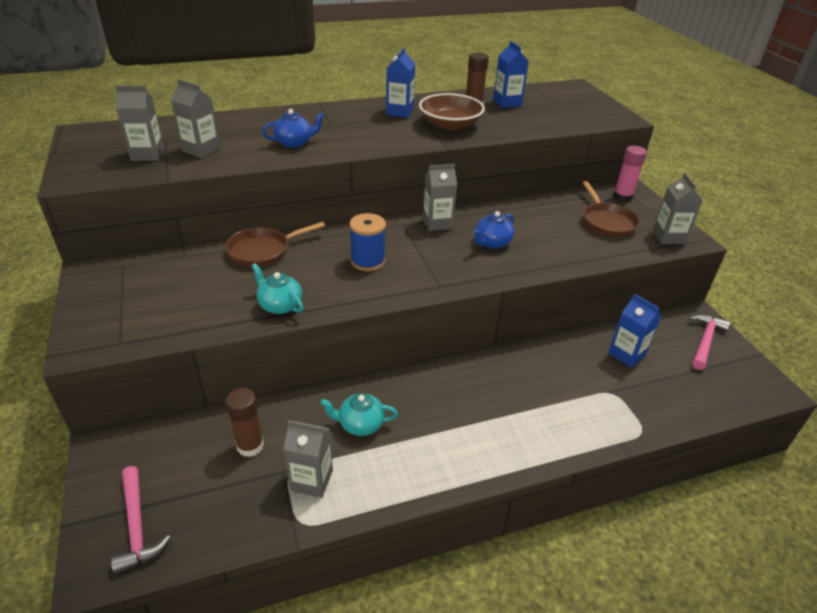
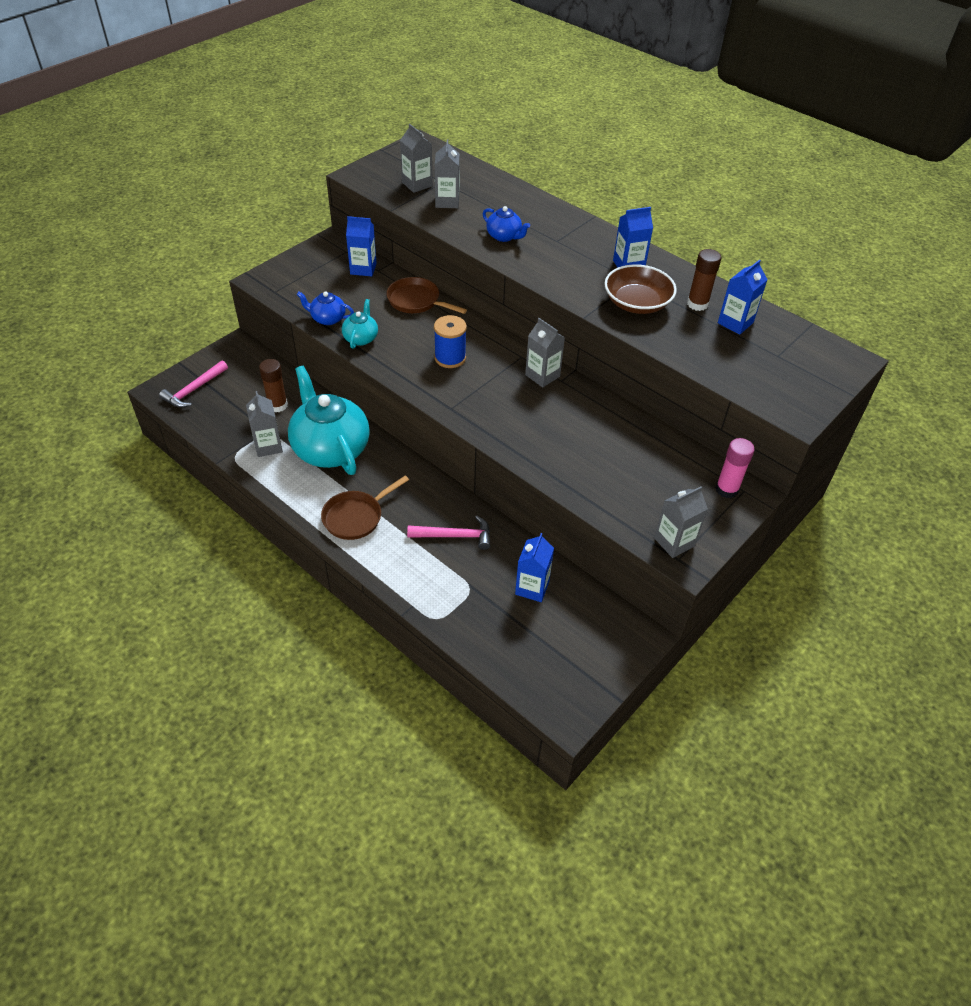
camera: 60 degrees right, 10 degrees up
turquoise teapot [320,393,398,436] -> turquoise teapot [288,366,370,475], size x2.16
blue teapot [473,211,514,248] -> blue teapot moved to [296,292,354,325]
brown pan [583,181,640,237] -> brown pan moved to [321,476,409,540]
pink hammer [689,314,730,370] -> pink hammer moved to [407,516,490,550]
none -> blue carton [346,216,377,276]

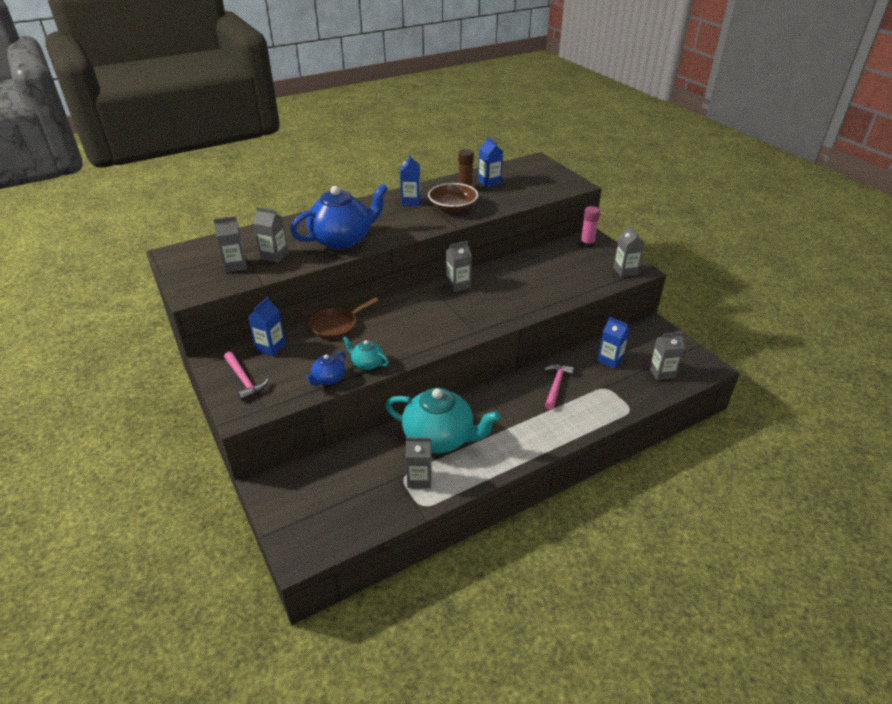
camera: 70 degrees left, 10 degrees down
pink hammer [159,360,228,408] -> pink hammer moved to [224,352,268,401]
brown glue stick [259,359,288,412] -> none
turquoise teapot [288,366,370,475] -> turquoise teapot turned 150 degrees counterclockwise [385,388,500,453]
brown pan [321,476,409,540] -> none
blue spool [434,315,467,368] -> none
blue teapot [483,206,530,242] -> blue teapot [290,184,388,250], size x2.16
none -> grey carton [649,332,684,380]

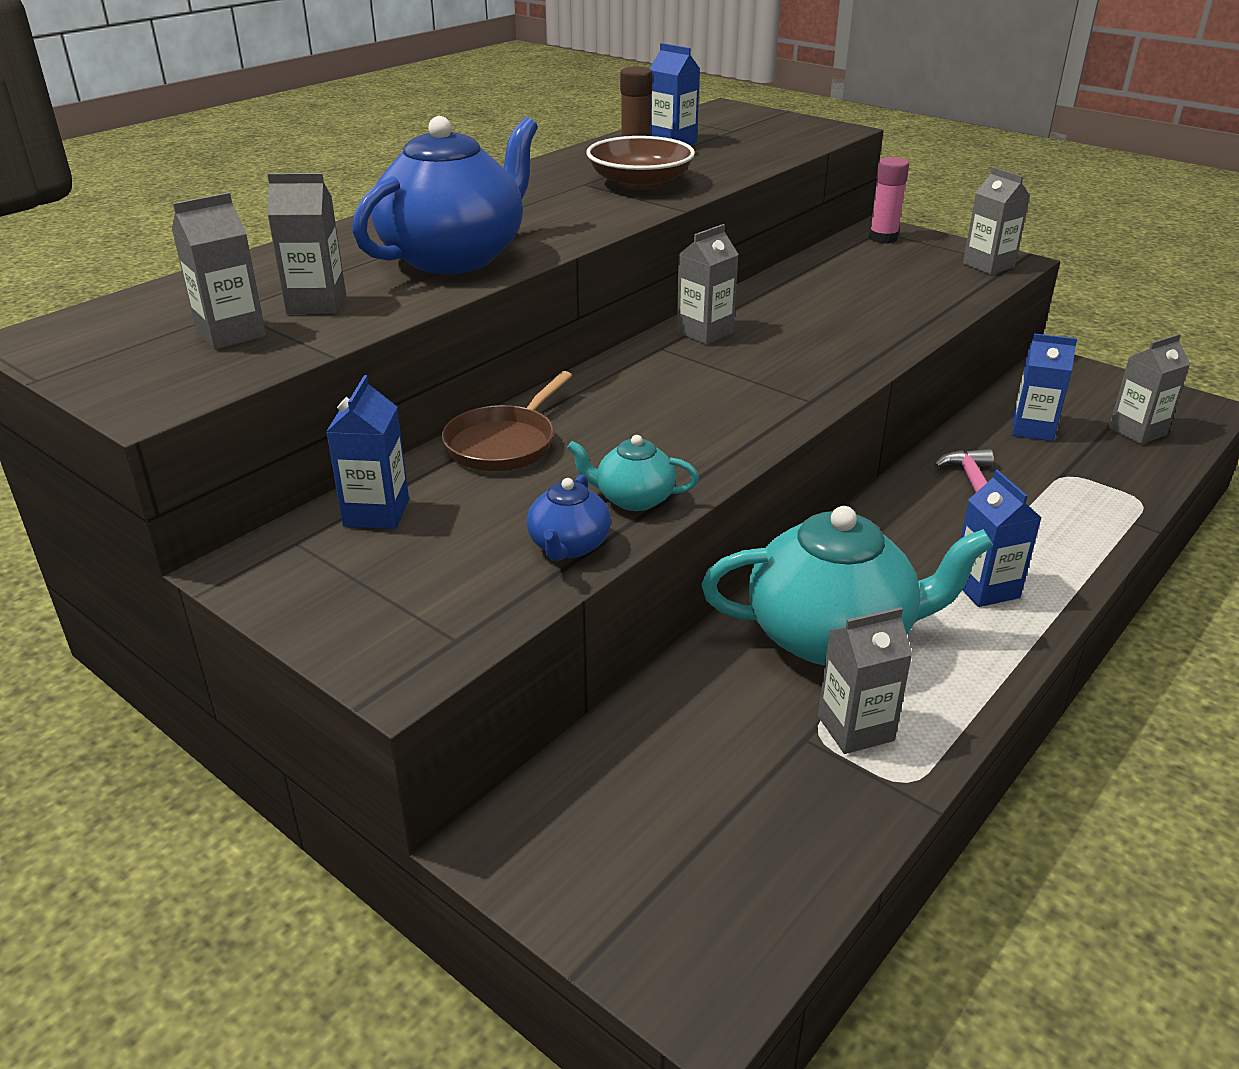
camera: 20 degrees left, 5 degrees down
pink hammer [224,352,268,401] -> none
blue carton [400,154,421,206] -> blue carton moved to [961,470,1042,607]

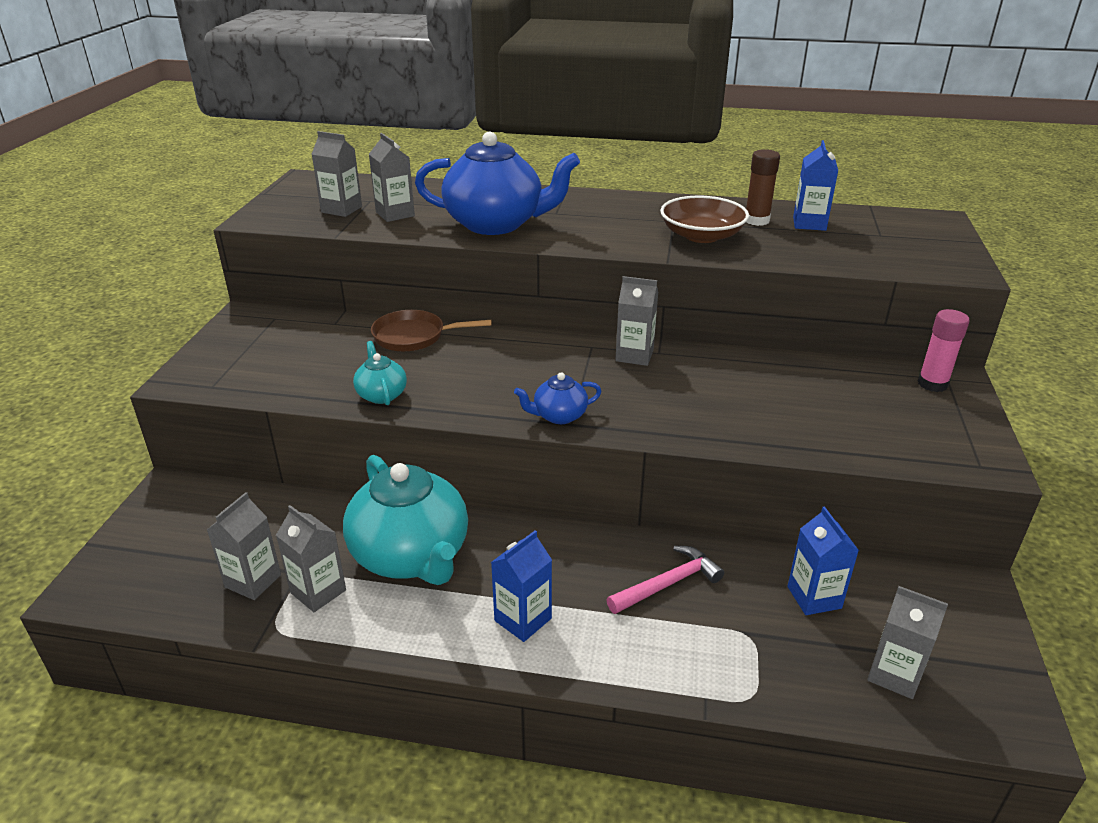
camera: 60 degrees right, 0 degrees up
blue carton [326,375,409,529] -> none
blue teapot [527,475,611,561] -> blue teapot moved to [514,372,602,424]
grey carton [963,167,1030,275] -> grey carton moved to [207,492,281,600]

